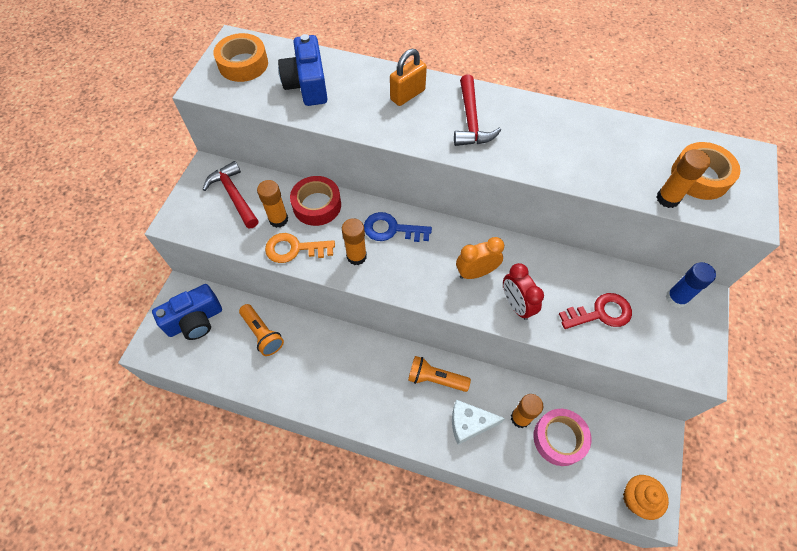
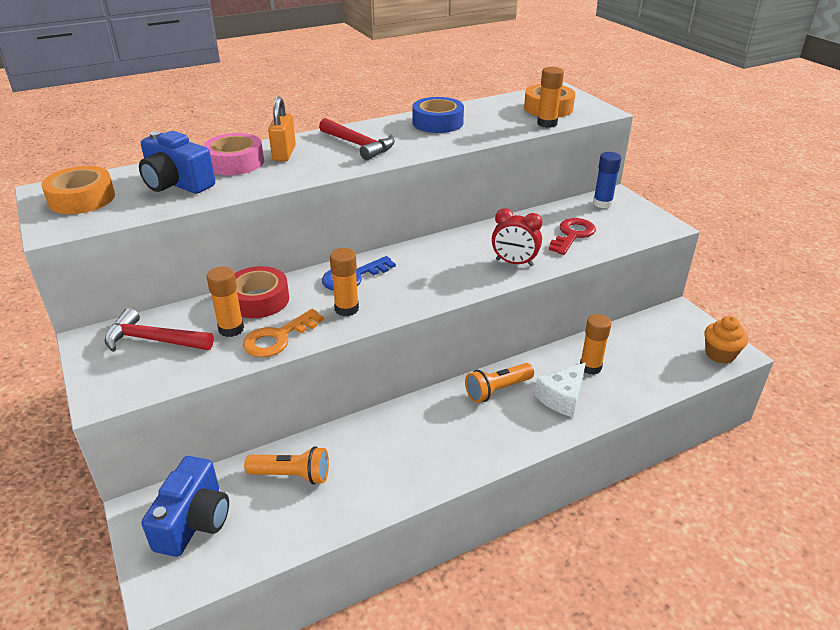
camera: 45 degrees left, 25 degrees down
orange clock [456,237,504,279] -> none
pink tape [533,409,591,466] -> pink tape moved to [203,133,264,175]
none -> blue tape [412,97,464,133]

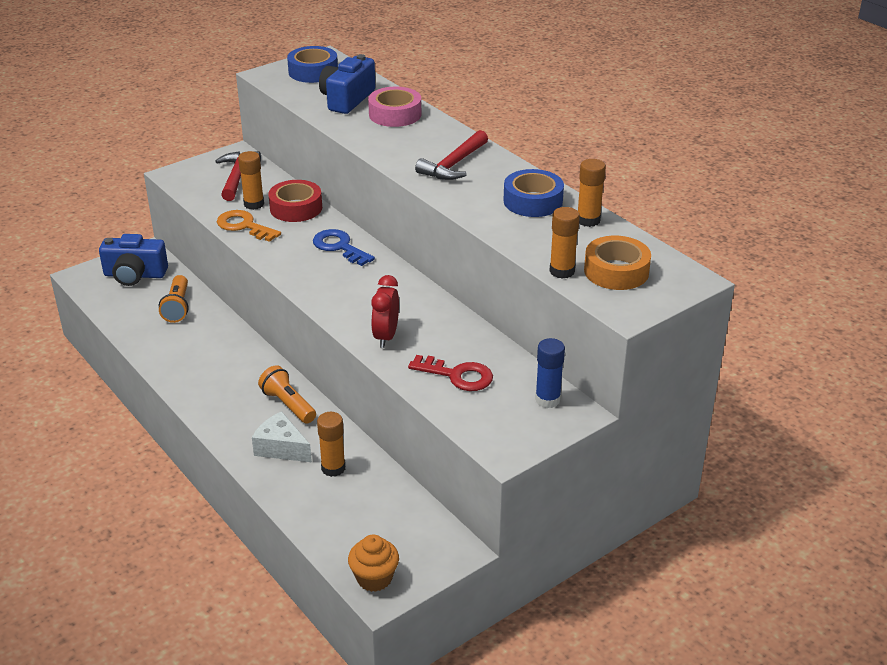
camera: 80 degrees right, 0 degrees up
orange tape [41,166,115,214] -> blue tape [287,46,338,83]
orange padlock [268,97,296,161] -> none
orange glue stick [330,248,359,316] -> orange glue stick moved to [578,159,606,227]

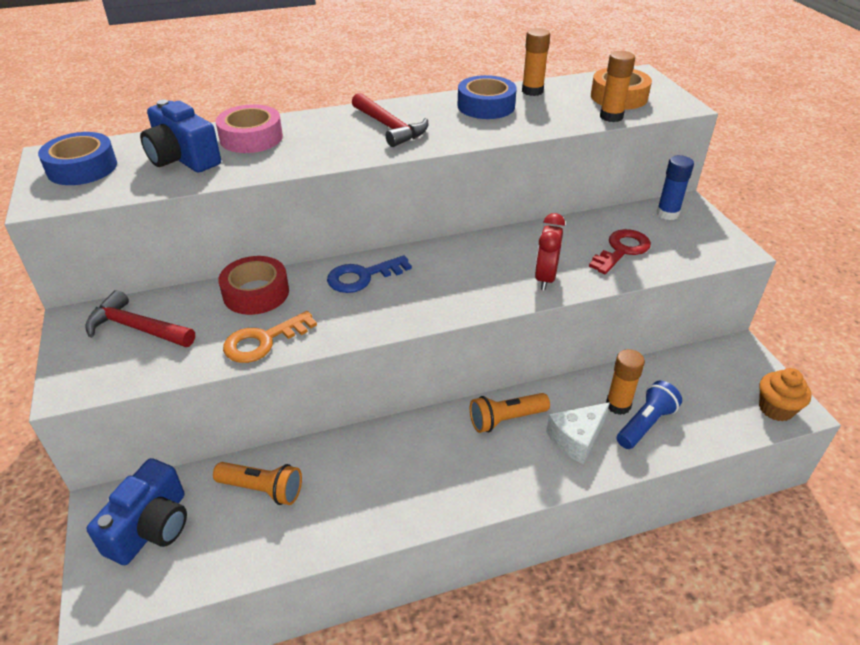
camera: 70 degrees left, 5 degrees up
orange glue stick [238,151,264,210] -> none
red clock [371,275,399,348] -> red clock turned 75 degrees clockwise [535,213,565,290]
none -> blue flashlight [617,380,682,449]

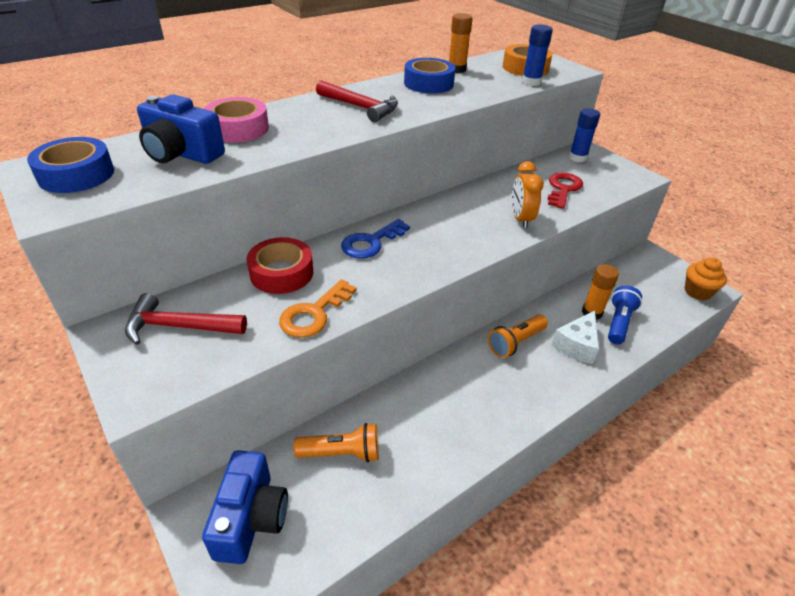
camera: 20 degrees left, 0 degrees up
red clock [535,213,565,290] -> orange clock [512,161,544,228]
orange glue stick [600,51,635,122] -> blue glue stick [522,24,553,86]

